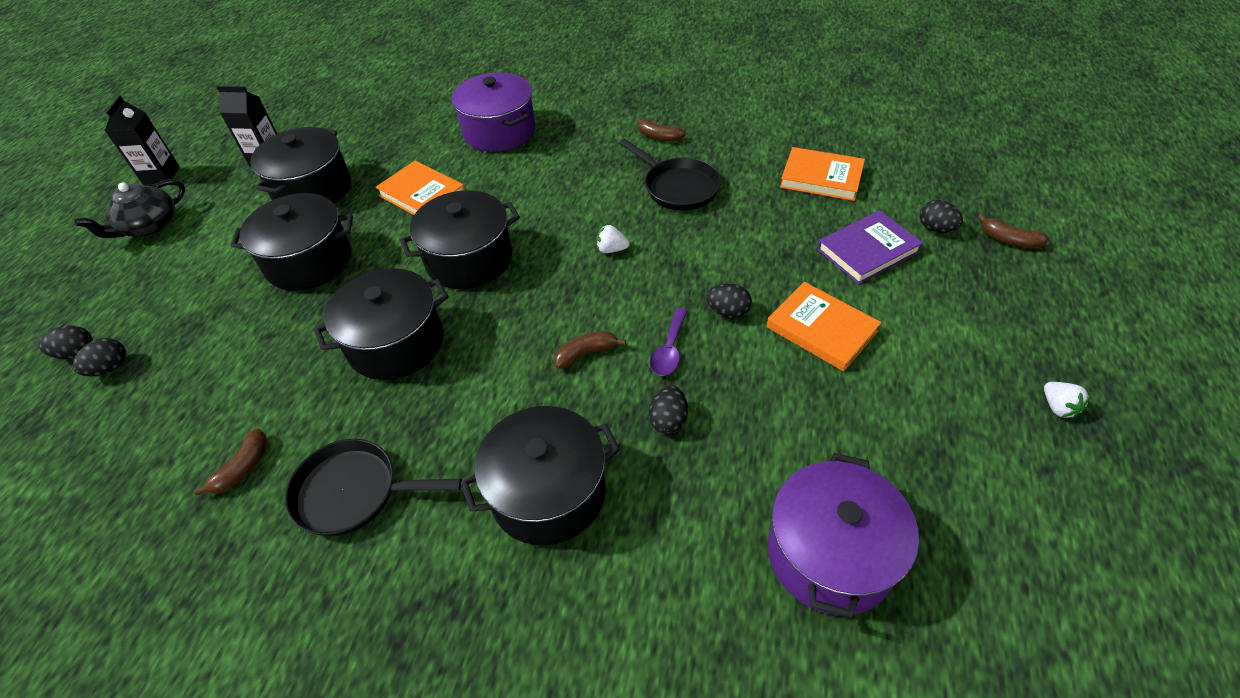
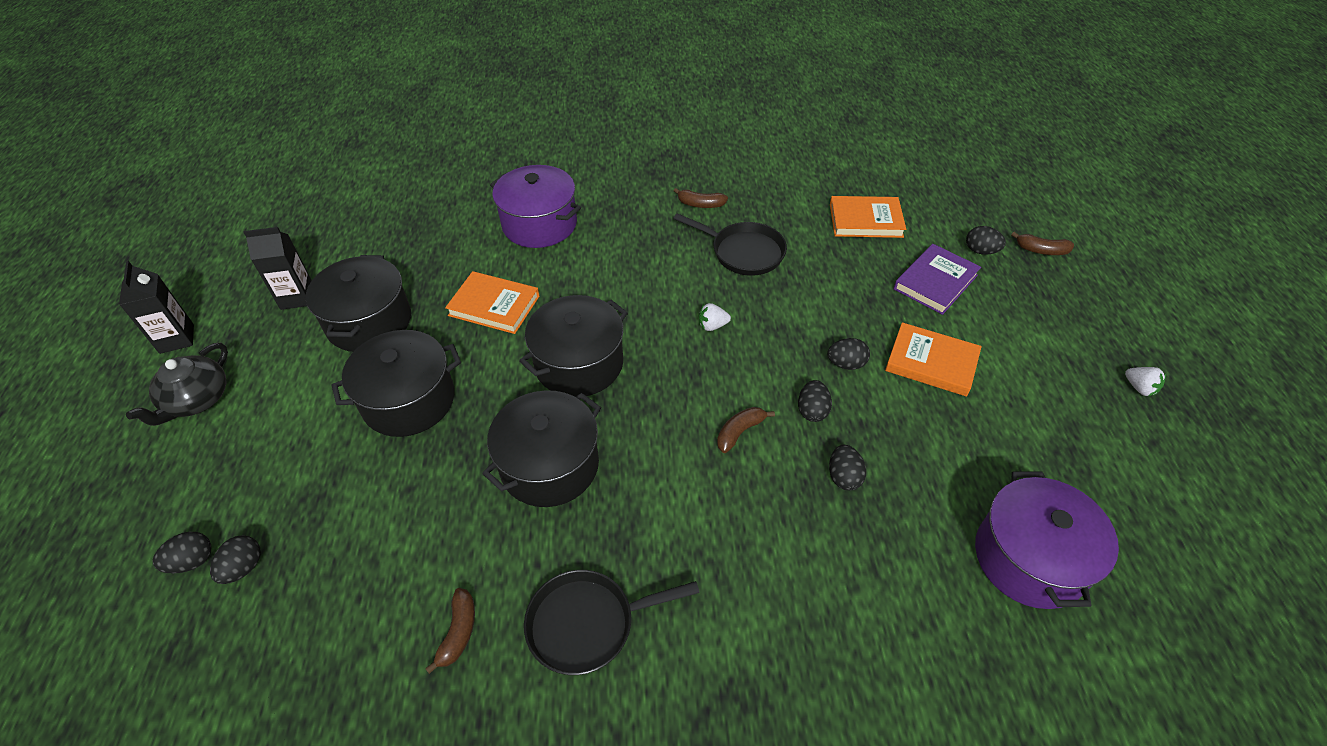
camera: 20 degrees left, 0 degrees up
black pot [461,406,620,546] -> none
purple spoon [650,308,688,376] -> black egg [798,380,832,422]

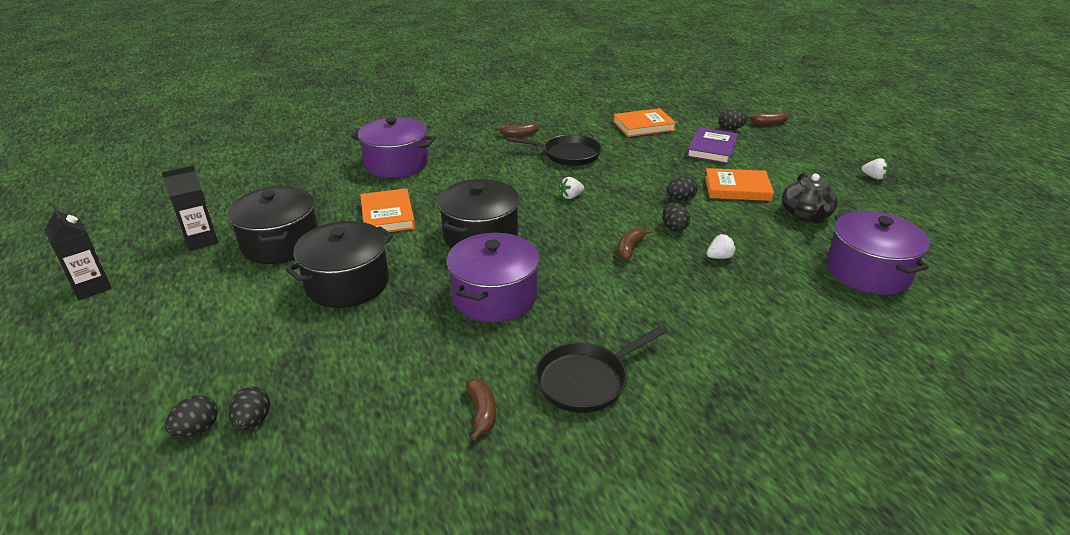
camera: 20 degrees left, 15 degrees down
black teapot [126,343,228,426] -> black teapot moved to [782,173,838,224]
orange book [445,271,539,334] -> orange book turned 75 degrees clockwise [360,188,415,232]
black pot [482,390,601,507] -> purple pot [447,233,540,323]
black egg [829,445,866,490] -> white strawberry [706,234,736,259]

